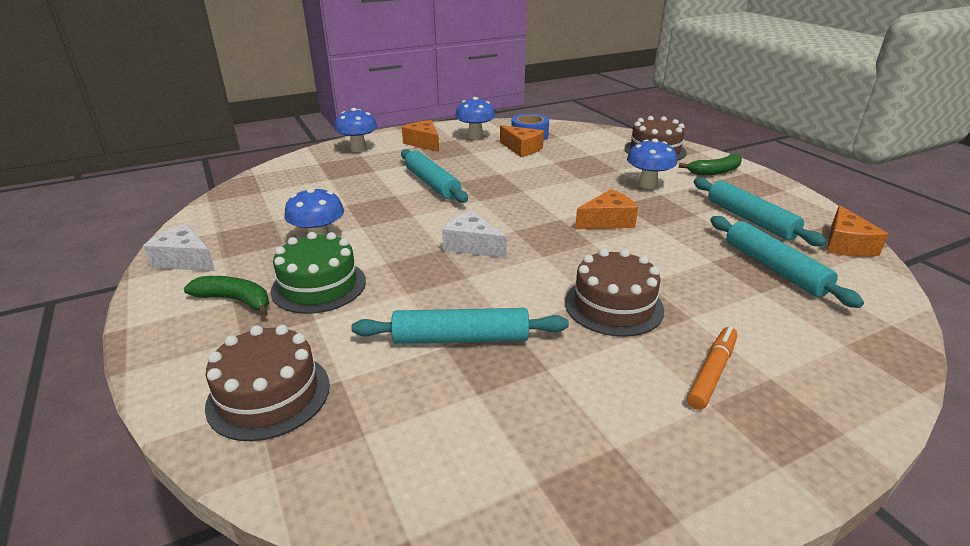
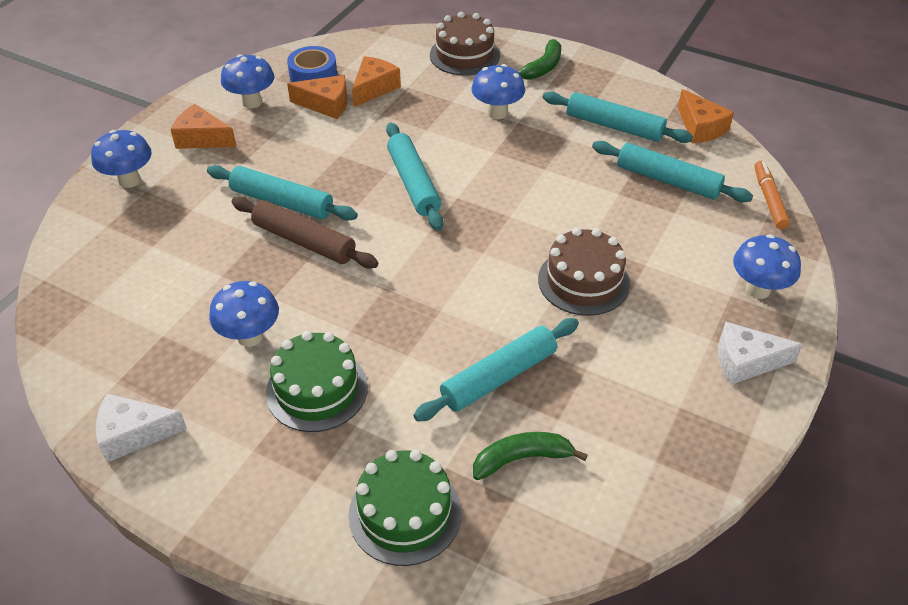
camera: 35 degrees left, 15 degrees up
green banana [184,276,269,317] -> green banana moved to [473,432,588,480]
brown cake [205,325,330,441] -> green cake [348,450,461,566]
white cheese [442,210,507,258] -> white cheese moved to [718,322,803,385]
orange cheese [575,189,638,229] -> orange cheese moved to [352,56,401,107]
orange marker [687,326,737,410] -> orange marker moved to [754,161,790,229]
none -> brown rolling pin [232,197,378,268]
none -> turquoise rolling pin [386,122,443,231]
none -> blue mushroom [733,234,801,299]

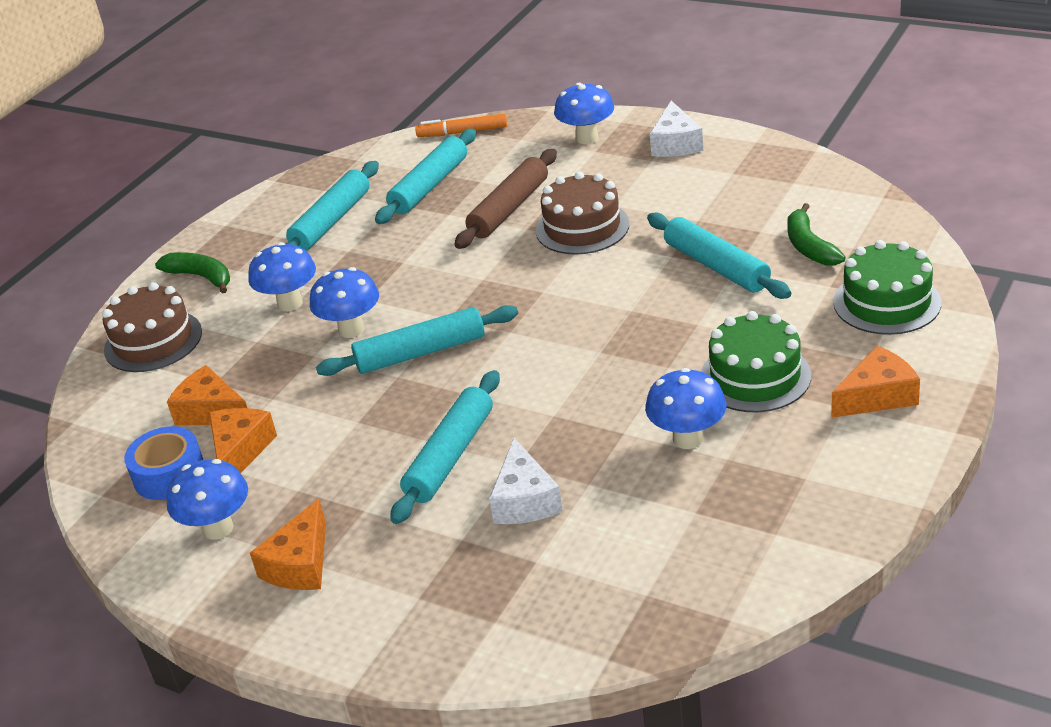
camera: 85 degrees left, 10 degrees down
blue mushroom [91,130,152,188] -> blue mushroom moved to [310,267,379,338]
white cheese [96,394,187,463] -> white cheese moved to [489,438,563,524]
brown rolling pin [232,197,378,268] -> brown rolling pin moved to [454,149,557,249]
orange cheese [678,89,734,143] -> orange cheese moved to [832,345,920,418]

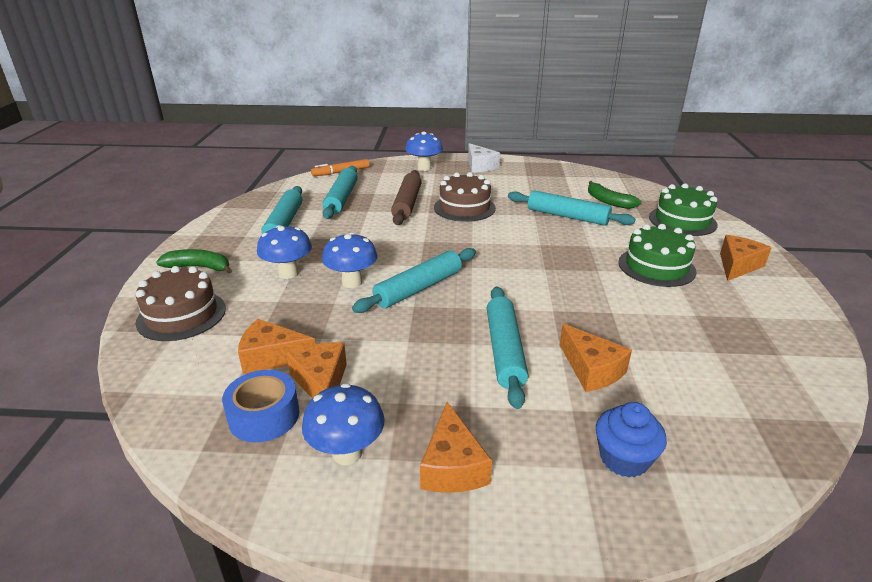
camera: 30 degrees left, 5 degrees down
white cheese [489,438,563,524] -> orange cheese [560,324,632,392]
blue mushroom [645,368,727,449] -> none
none -> blue cupcake [596,402,667,478]

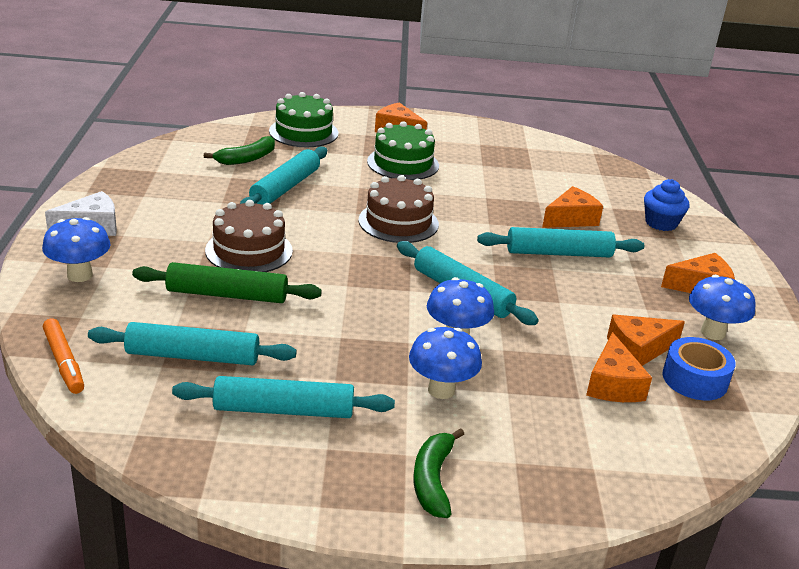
camera: 95 degrees left, 0 degrees up
brown cake [136,266,226,341] -> brown cake moved to [359,175,439,243]
brown rolling pin [391,170,422,225] -> green rolling pin [132,262,322,303]

